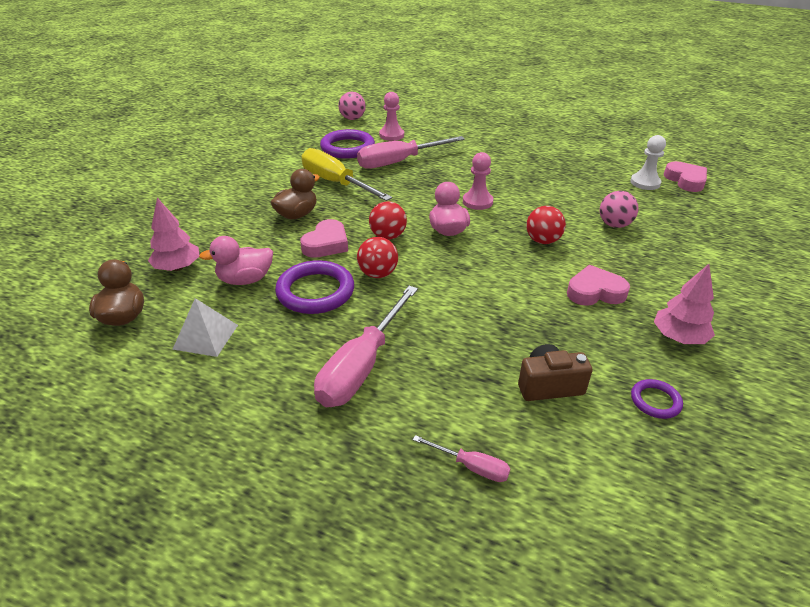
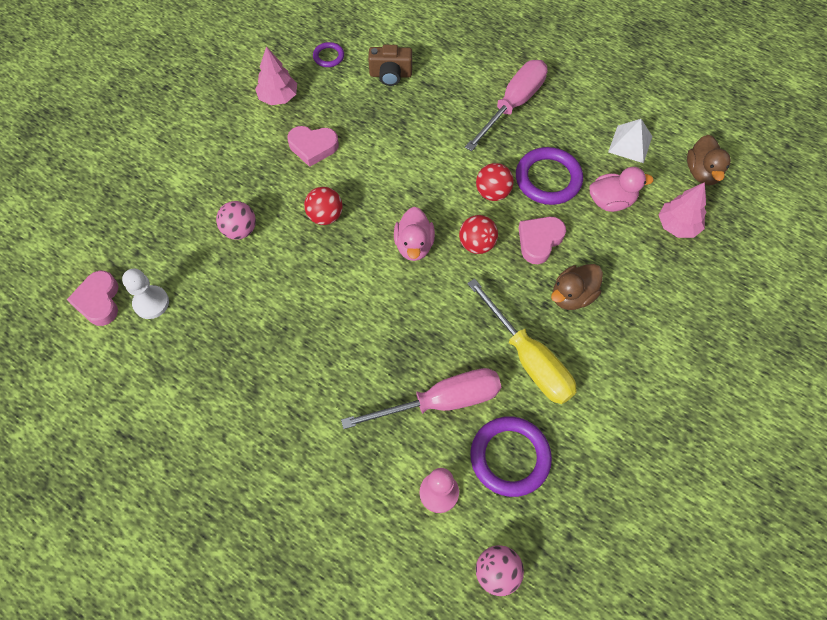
camera: 170 degrees left, 25 degrees up
pink screwdriver [413,435,511,482] -> none
pink pawn [463,152,493,210] -> none

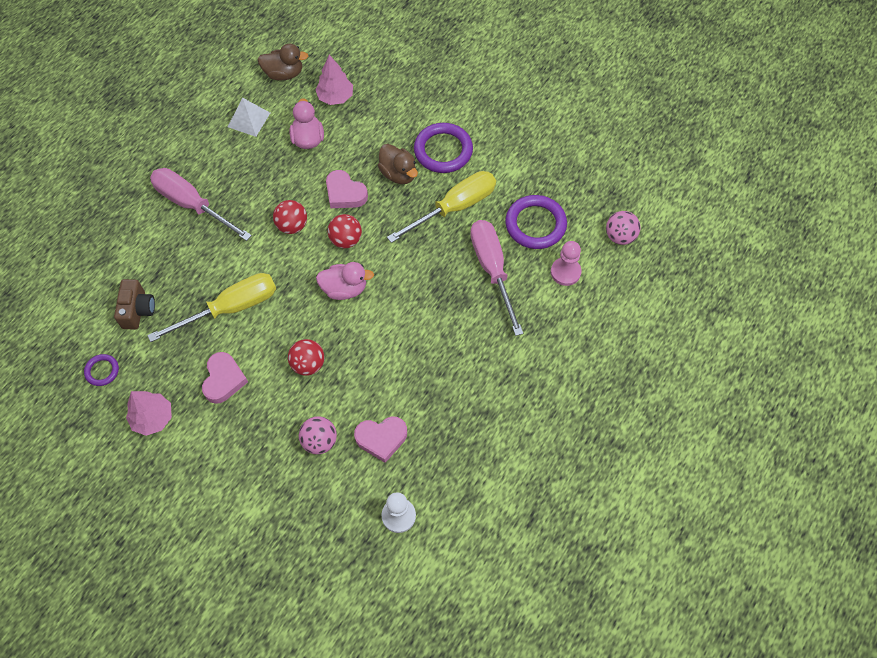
camera: 90 degrees left, 0 degrees up
pink heart [67,271,118,326] -> pink heart moved to [354,416,407,463]
purple ring [516,147,583,205] -> purple ring moved to [414,123,473,173]
none -> yellow screwdriver [147,273,276,342]

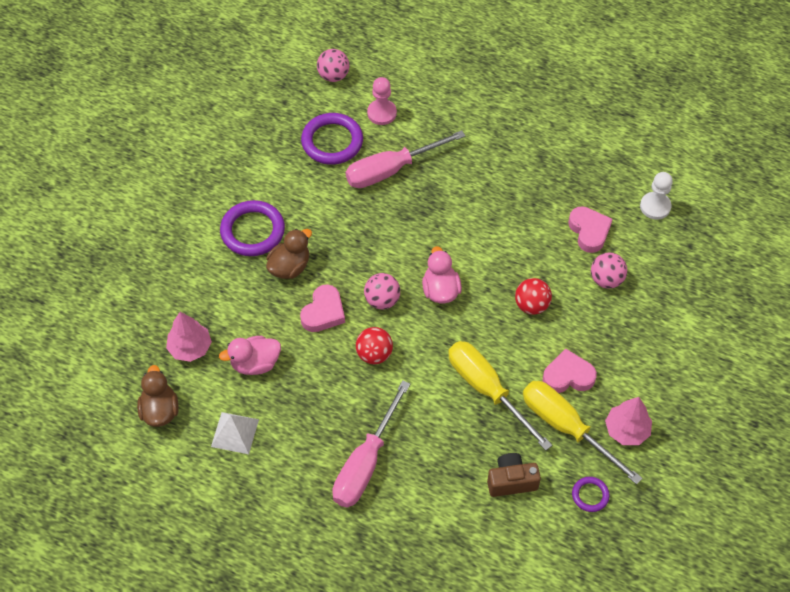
camera: 100 degrees left, 5 degrees down
red ball [328,214,362,248] -> pink ball [364,273,400,309]
yellow screwdriver [387,171,496,243] -> yellow screwdriver moved to [523,381,642,485]

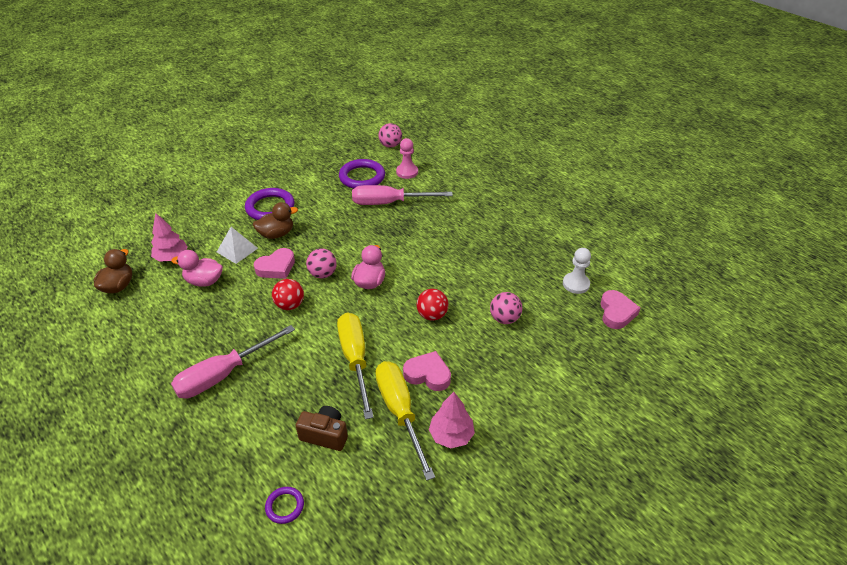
camera: 25 degrees right, 15 degrees down
white pyramid [211,412,259,454] -> white pyramid moved to [217,227,258,264]
pink heart [568,206,613,253] -> pink heart moved to [601,290,640,329]
purple ring [572,477,610,512] -> purple ring moved to [265,487,304,524]

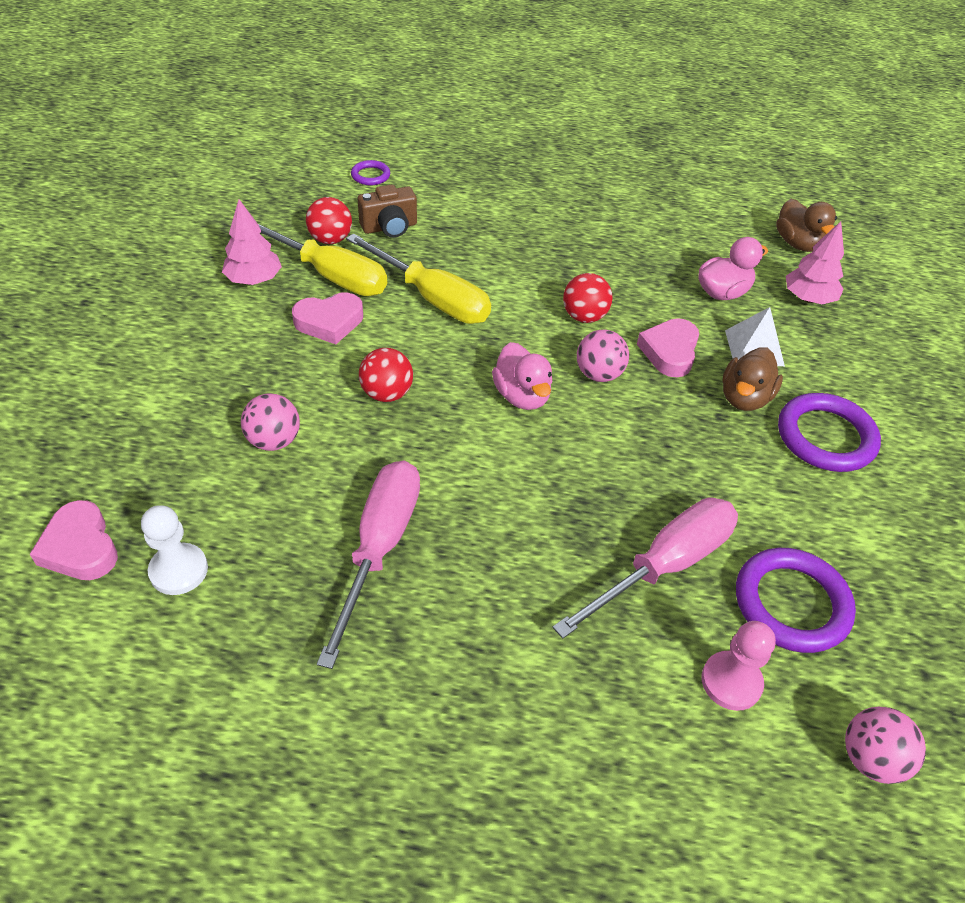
camera: 140 degrees right, 5 degrees up
pink screwdriver [171,325,295,398] -> pink screwdriver moved to [317,461,420,669]
none -> red ball [306,197,352,244]

